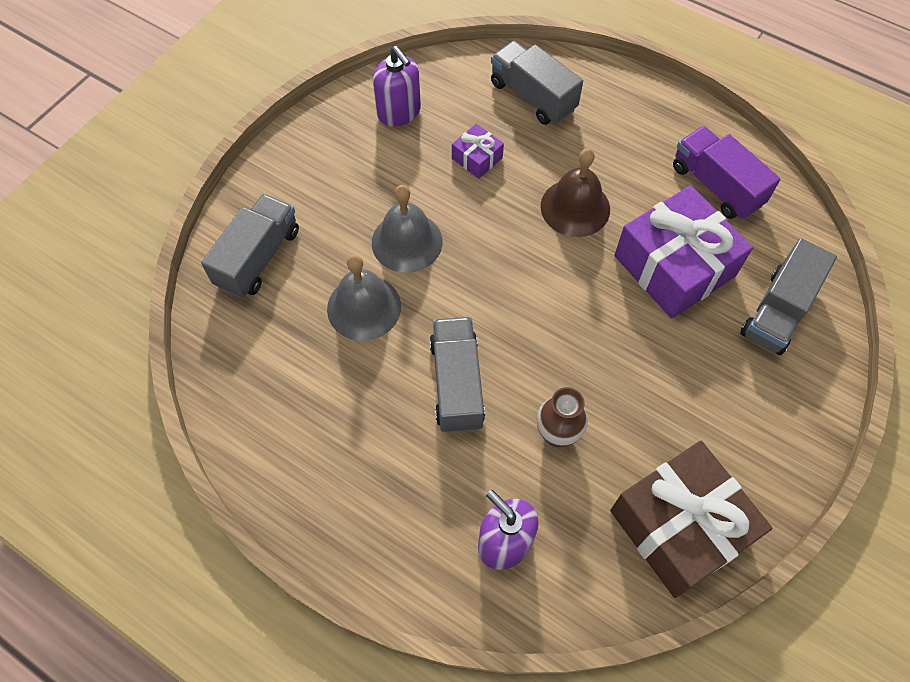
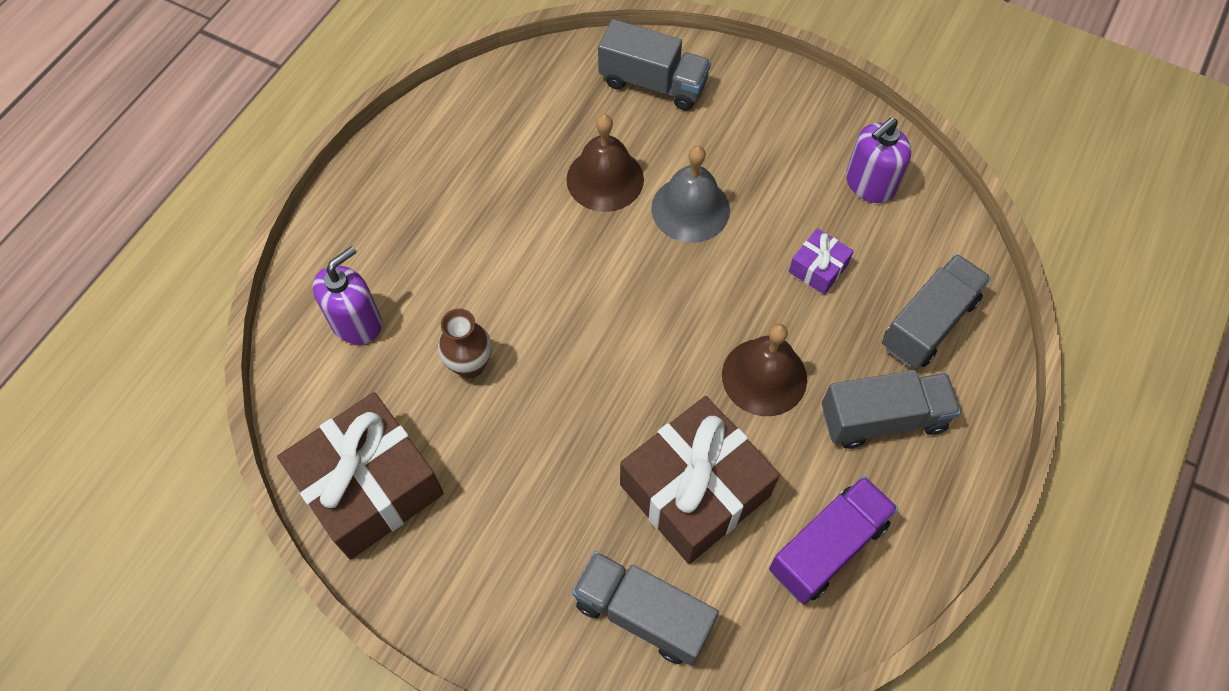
camera: 85 degrees right, 0 degrees up
grey bell [327,255,401,341] -> brown bell [567,114,644,212]
grey truck [430,317,485,433] -> grey truck moved to [822,370,961,449]
purple gift [614,185,753,319] -> brown gift [620,396,780,564]

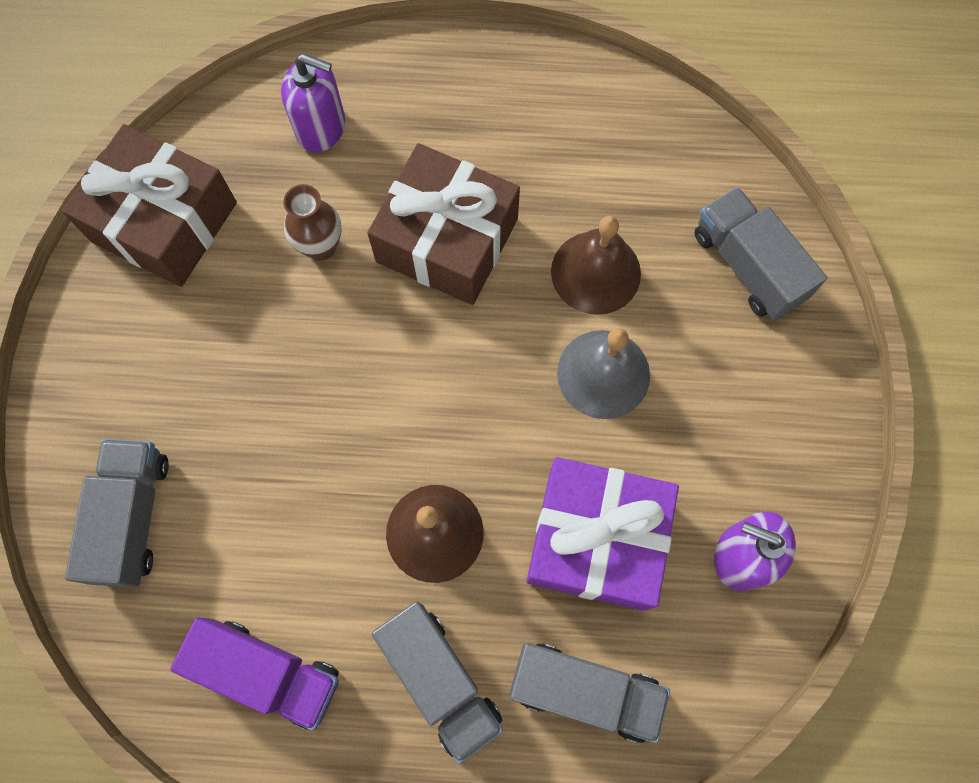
camera: 65 degrees right, 10 degrees up
grey truck [598,19,711,111] -> grey truck turned 150 degrees clockwise [694,187,827,321]
brown gift [620,396,780,564] -> brown gift moved to [367,143,520,305]
purple gift [789,228,854,295] -> purple gift [527,457,679,611], size x2.22

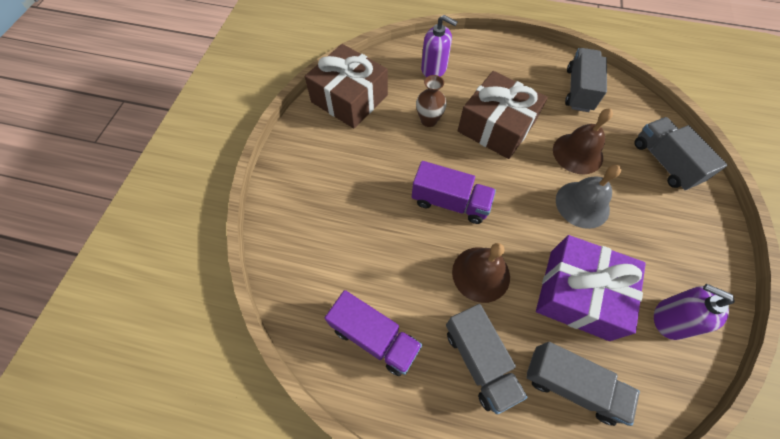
camera: 10 degrees right, 10 degrees down
grey truck [65,439,169,588] -> grey truck moved to [565,48,607,112]
none -> purple truck [412,161,496,224]

